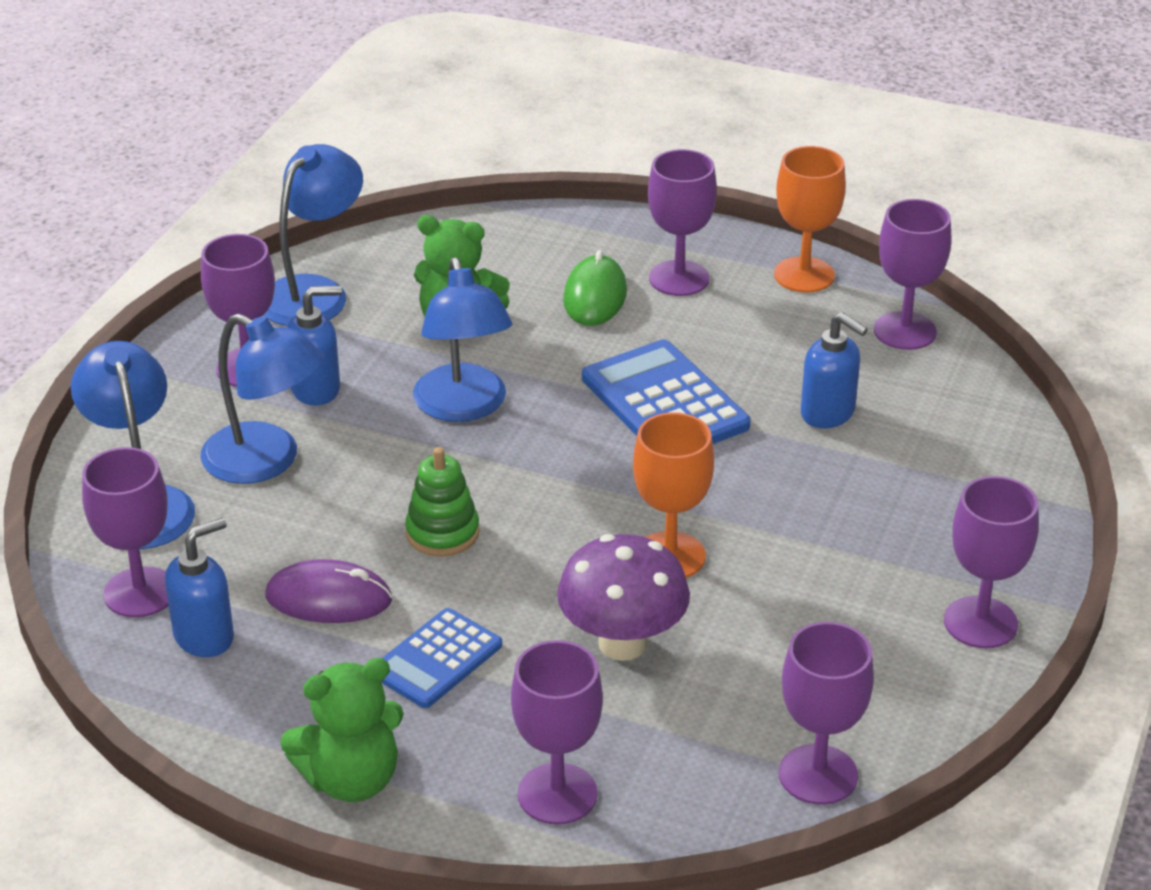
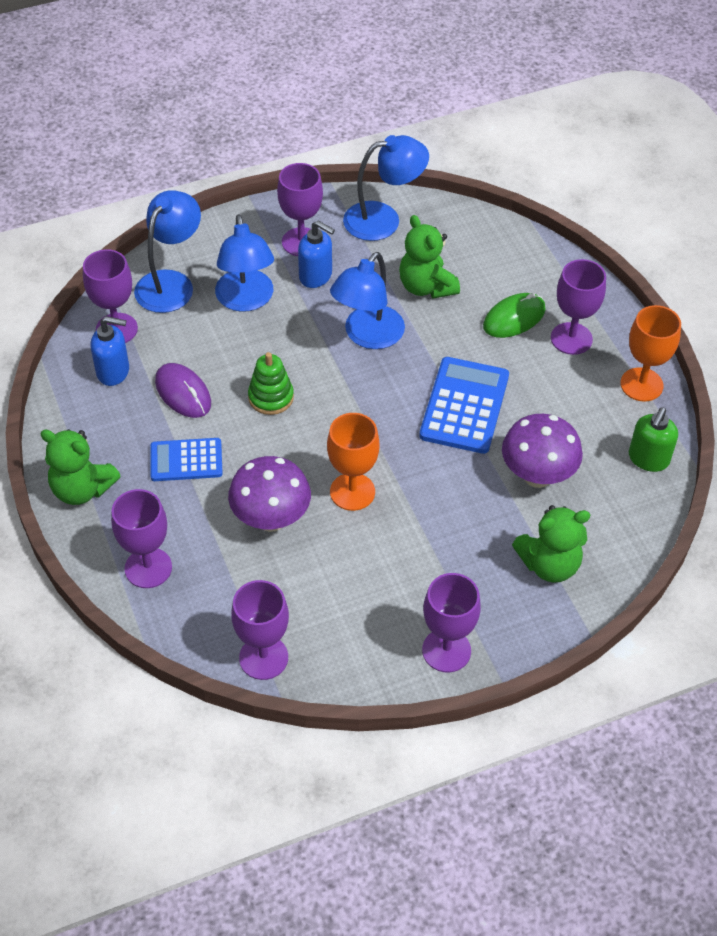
camera: 45 degrees right, 15 degrees up
blue soap dispenser [801,312,868,428] -> purple mushroom [502,414,583,488]
purple goblet [874,199,951,350] -> green soap dispenser [629,408,678,472]
none -> green teddy bear [512,505,590,583]

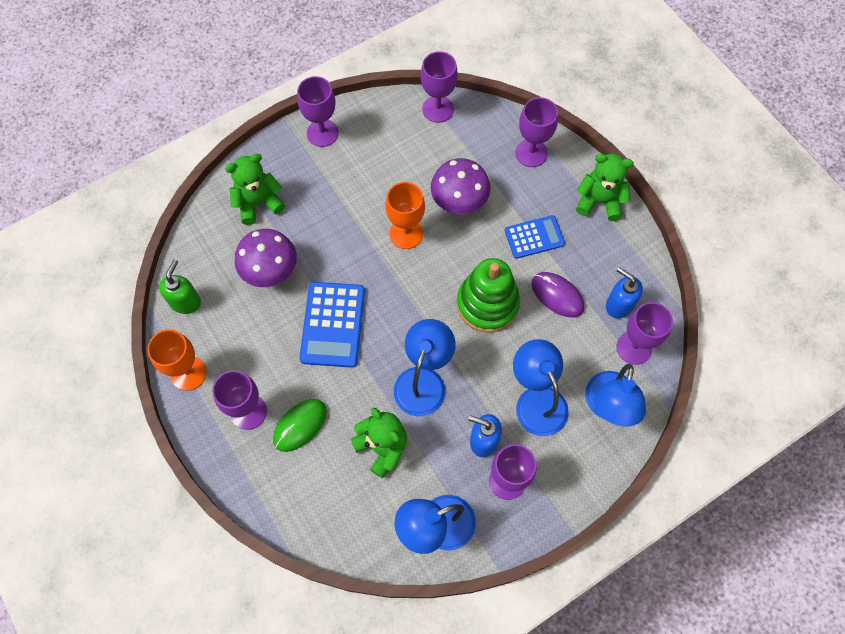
camera: 170 degrees right, 15 degrees up
blue soap dispenser [91,316,129,386] -> blue soap dispenser turned 45 degrees clockwise [606,267,643,318]
green stacking toy [248,352,294,415] -> green stacking toy [457,258,520,333], size x1.71

